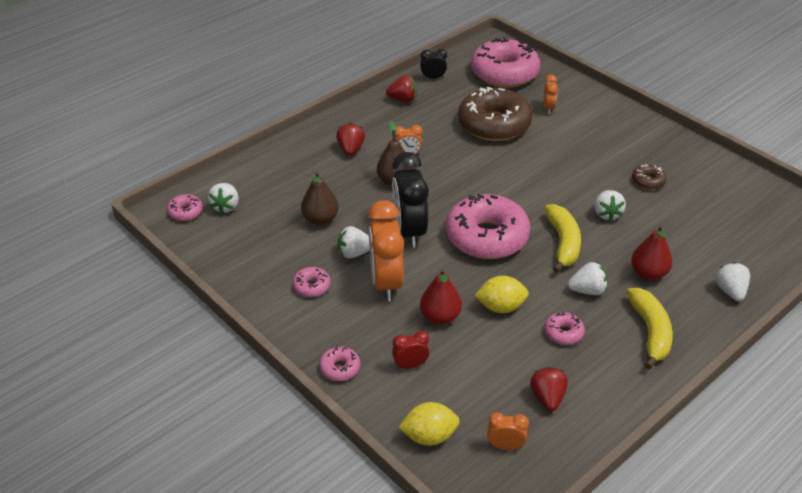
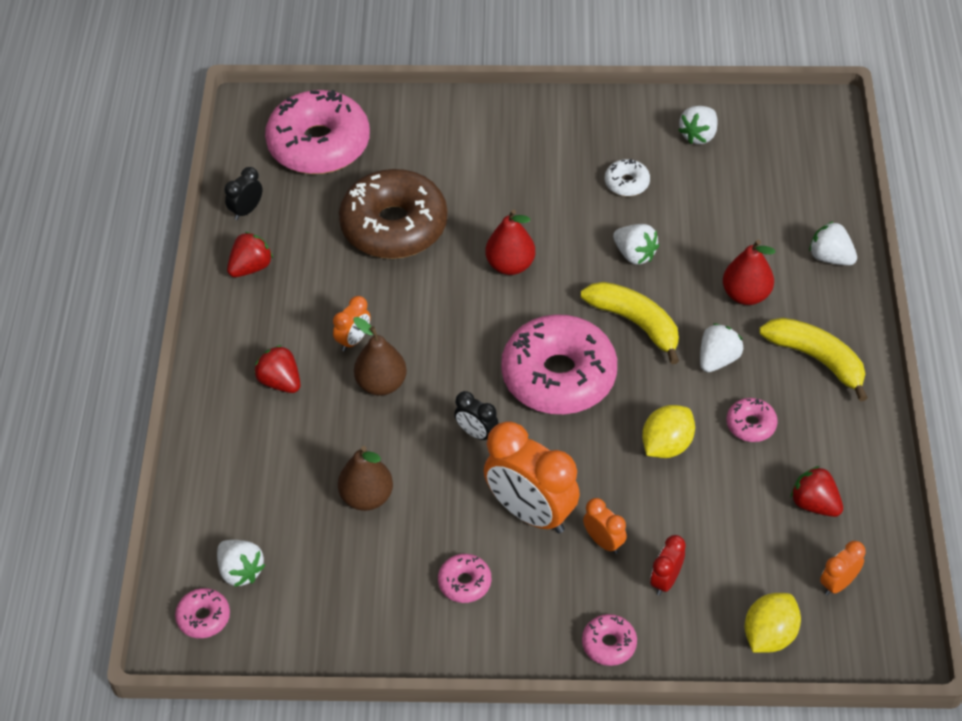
camera: 45 degrees left, 10 degrees up
white strawberry [338,226,370,259] -> white strawberry moved to [679,106,718,144]
black clock [392,152,429,248] -> black clock [454,391,498,440], size x0.48
red pear [420,268,462,325] -> red pear moved to [485,209,535,275]
orange clock [544,75,558,114] -> orange clock moved to [583,498,627,554]
brown donut [632,164,667,190] -> white donut [605,159,650,196]

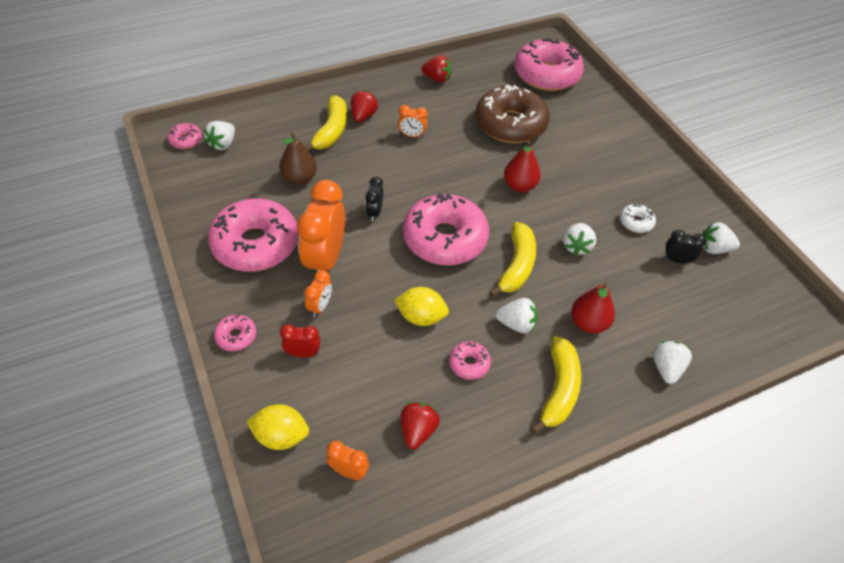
camera: 60 degrees right, 0 degrees up
black clock [225,167,262,220] -> black clock moved to [664,230,706,263]
brown pear [354,317,407,396] -> none
pink donut [438,554,491,603] -> pink donut [208,199,298,272], size x2.34
none -> yellow banana [305,95,347,151]

